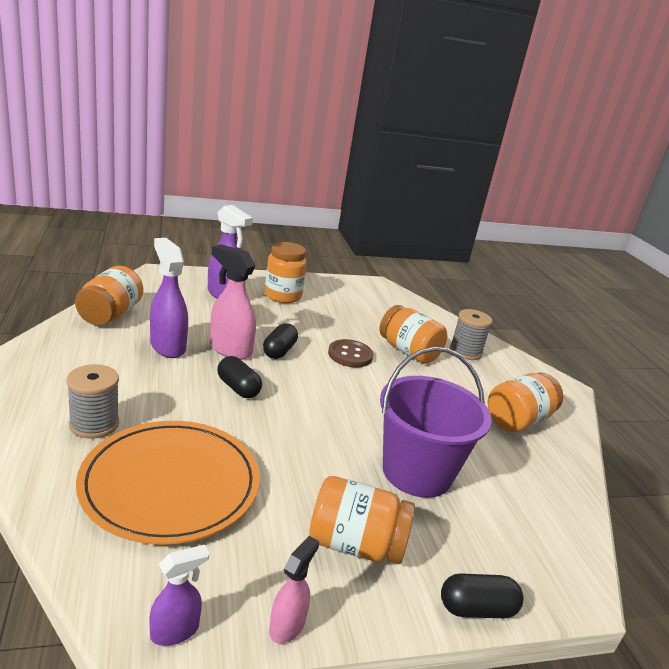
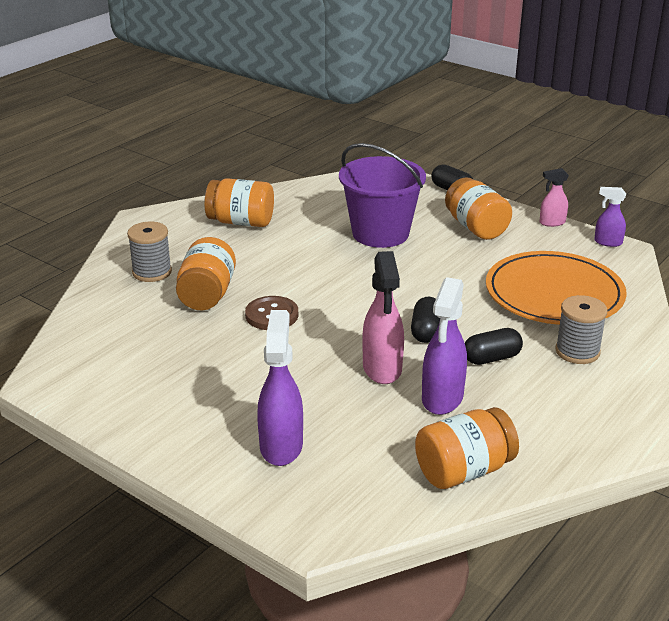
camera: 125 degrees left, 5 degrees up
black capsule [263,323,298,359] -> black capsule moved to [465,328,523,365]
orange jar [265,242,307,303] -> none

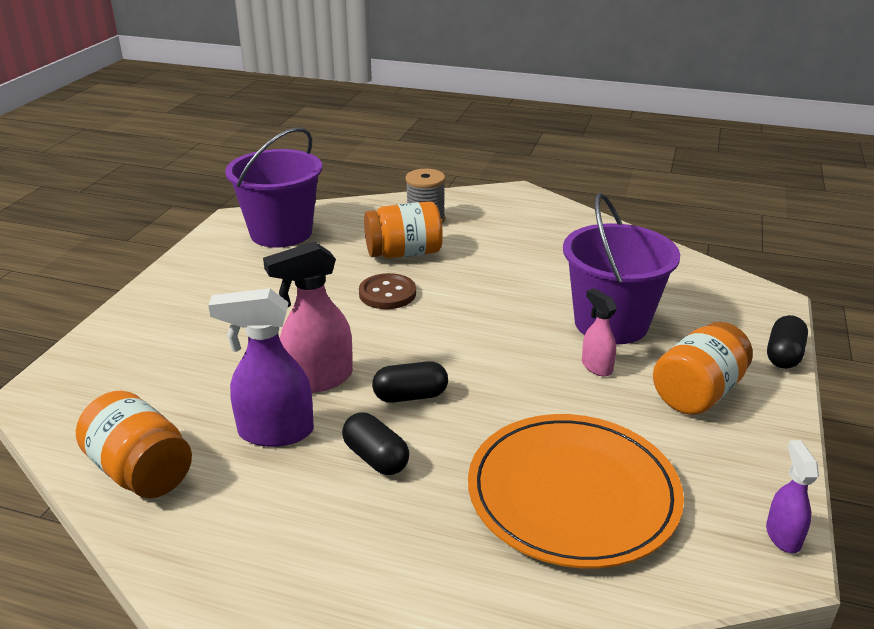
camera: 70 degrees right, 0 degrees up
orange jar [204,178,274,227] -> none
purple spray bottle [257,310,303,466] -> none
pink spray bottle [540,168,569,227] -> pink spray bottle moved to [582,288,617,376]
grey spool [555,295,608,364] -> none
none -> purple bucket [225,127,322,248]

